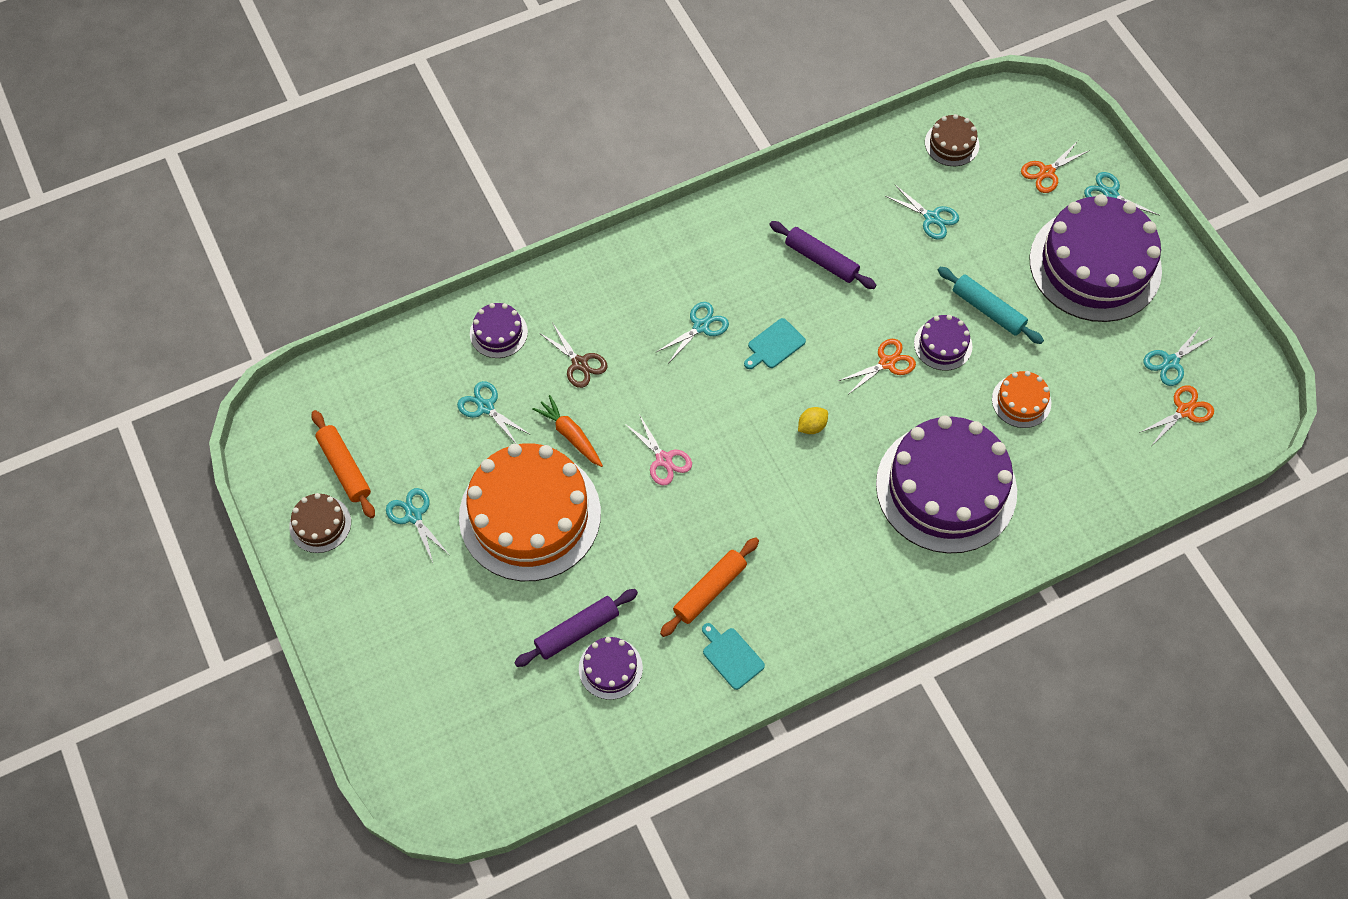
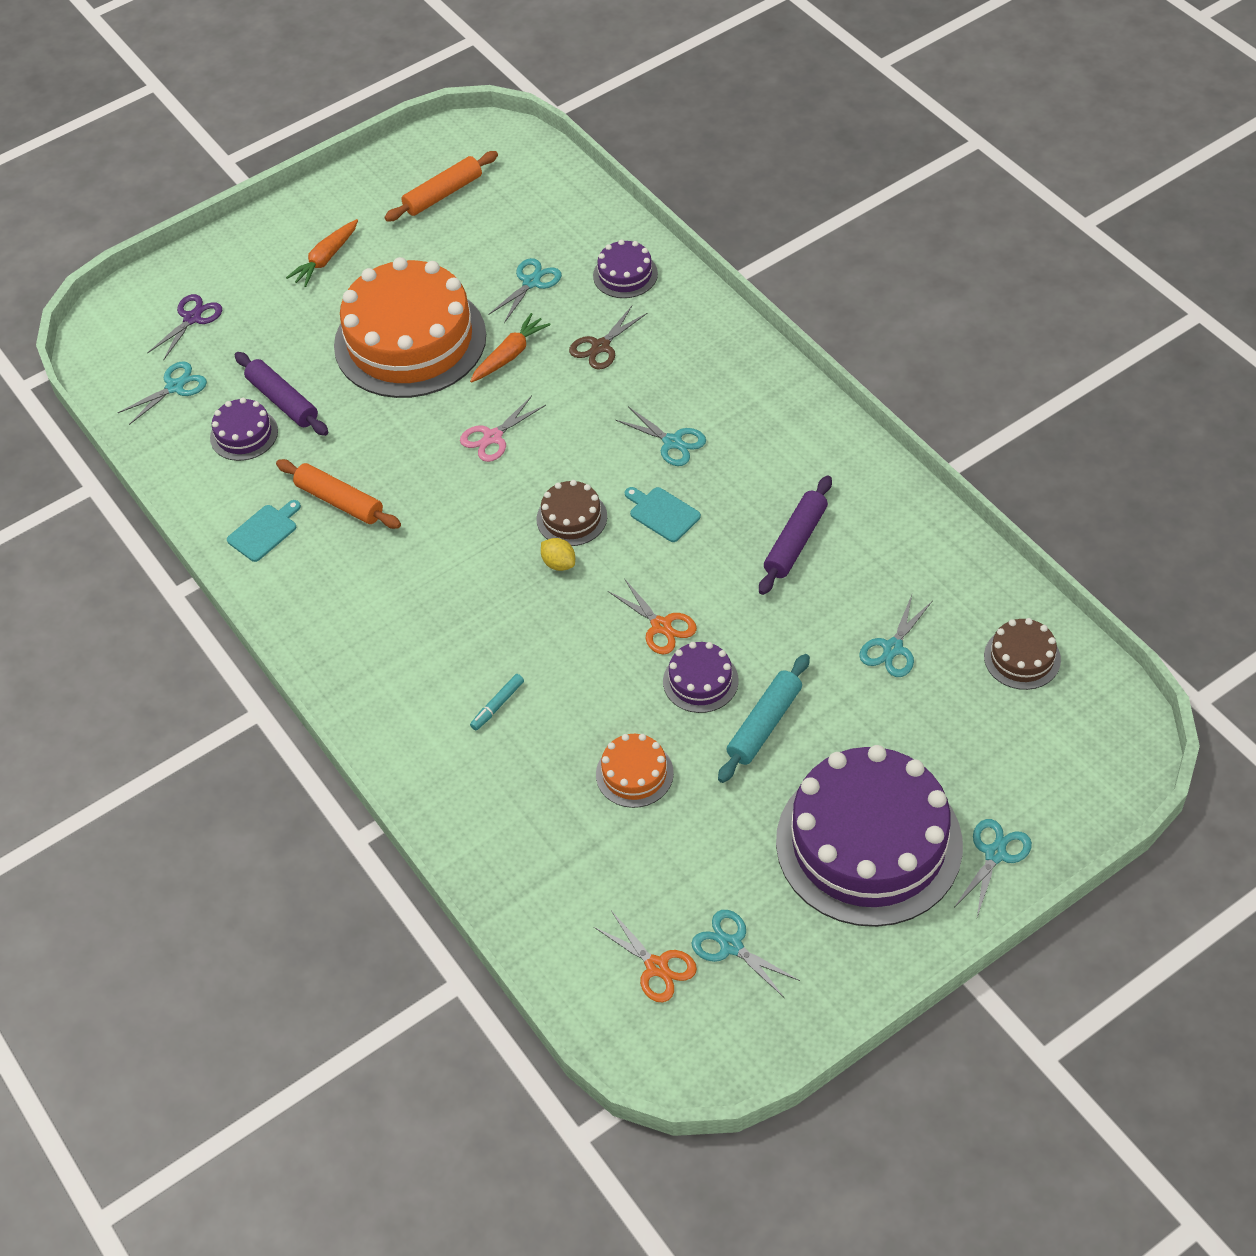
camera: 85 degrees right, 10 degrees down
brown cake [289,493,351,553] -> brown cake moved to [536,480,607,546]
turquoise scissors [386,488,448,563] -> turquoise scissors moved to [118,361,207,425]
purple cake [876,416,1017,554] -> turquoise marker [470,674,524,730]
orange scissors [1021,141,1090,193] -> none
none -> purple scissors [147,294,222,361]
none -> orange carrot [286,219,358,287]

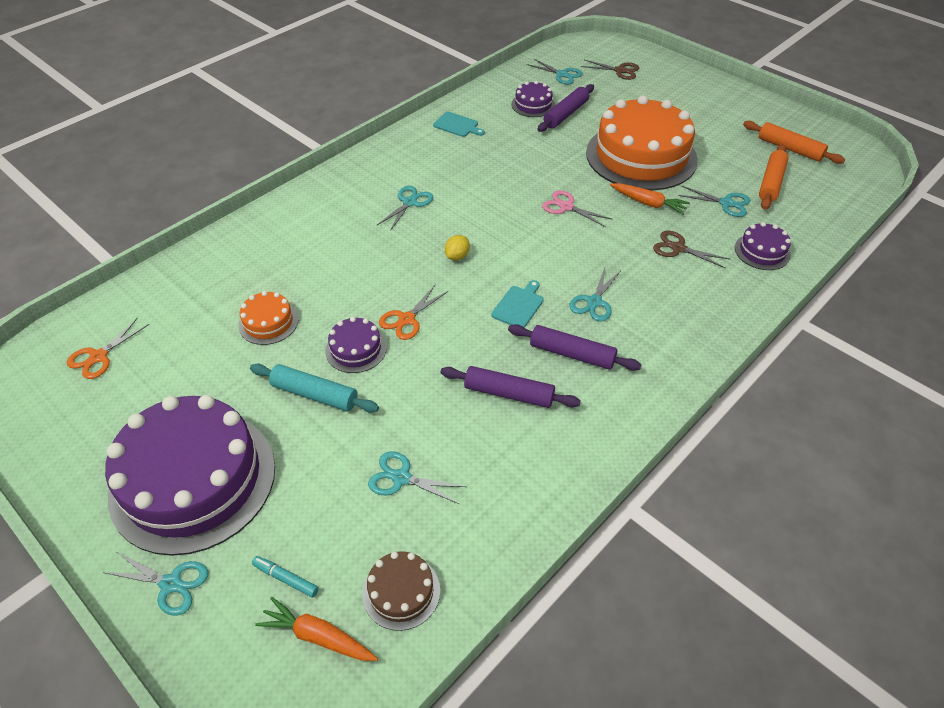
camera: 75 degrees right, 5 degrees down
purple scissors [147,294,222,361] -> brown scissors [581,60,639,80]
orange rolling pin [276,459,401,529] -> orange rolling pin moved to [759,144,789,210]
orange carrot [286,219,358,287] -> orange carrot moved to [255,597,378,661]
turquoise marker [470,674,524,730] -> turquoise marker moved to [252,556,319,598]
brown cake [536,480,607,546] -> none
turquoise scissors [691,910,800,997] -> turquoise scissors moved to [377,186,434,231]
none -> purple rolling pin [508,324,641,371]

